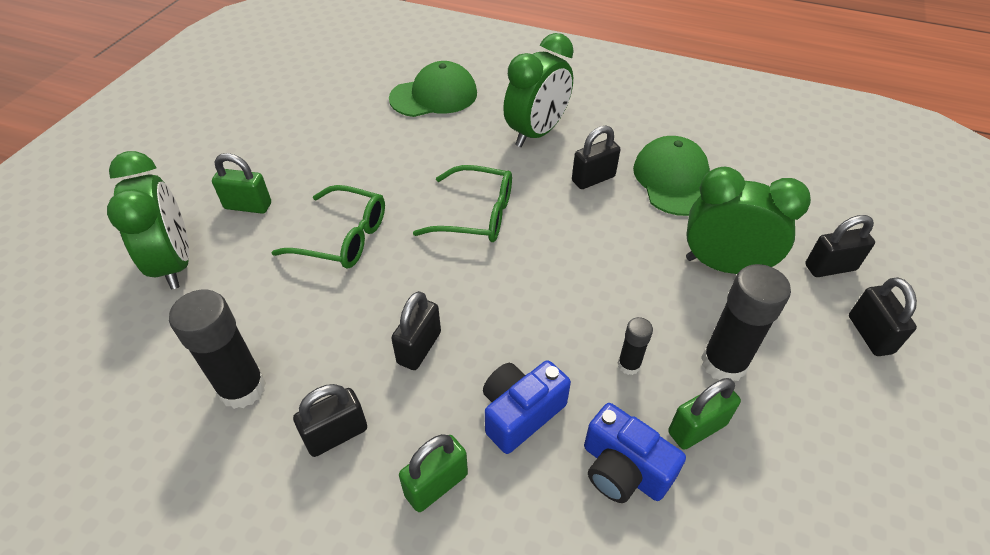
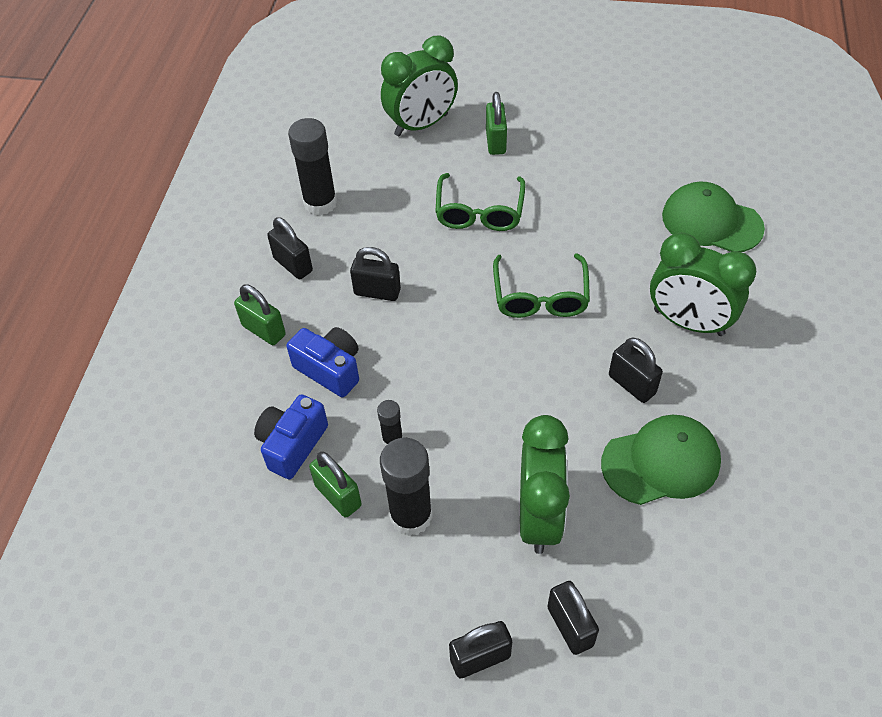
camera: 80 degrees right, 5 degrees up
green cap [389,61,477,117] -> green cap turned 150 degrees clockwise [662,182,765,252]

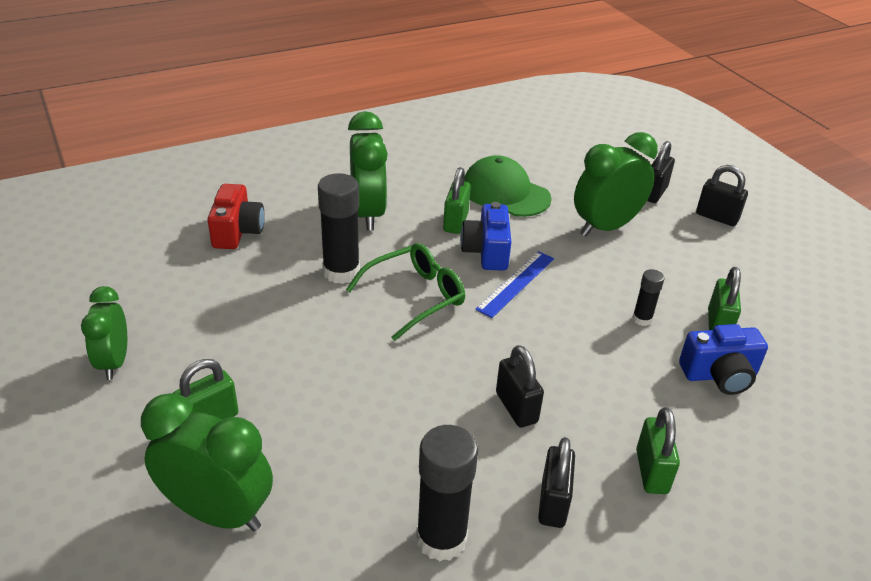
camera: 130 degrees left, 15 degrees down
blue camera [287,327,359,397] -> blue camera moved to [460,202,512,271]
black glue stick [380,438,433,536] -> black glue stick moved to [318,173,360,284]
green glasses [435,173,526,231] -> none
black padlock [609,338,663,403] -> green padlock [443,167,471,234]
green cap [662,182,765,252] -> red camera [207,184,265,249]
none -> green clock [81,286,127,380]
none -> blue ruler [475,251,554,318]

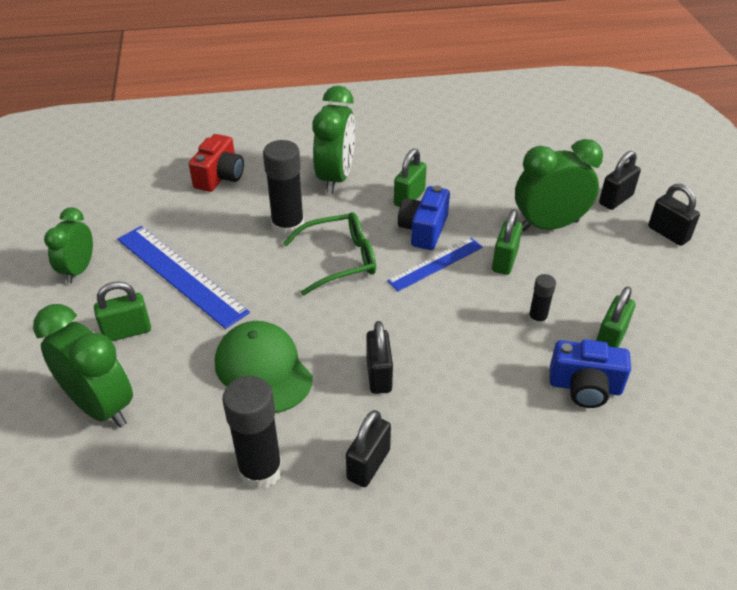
camera: 20 degrees right, 5 degrees up
green cap [464,155,552,217] -> green cap moved to [215,321,313,413]
green padlock [636,407,680,494] -> green padlock moved to [492,209,523,275]
none -> blue ruler [117,226,250,329]

